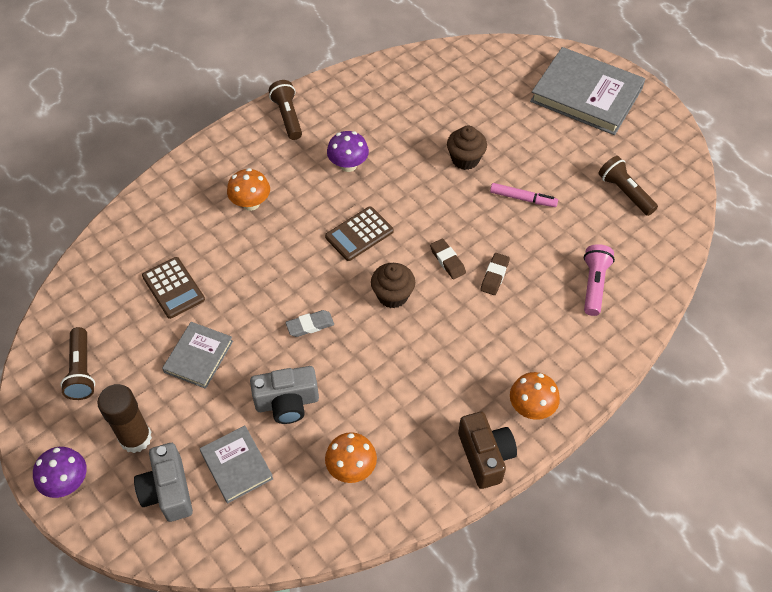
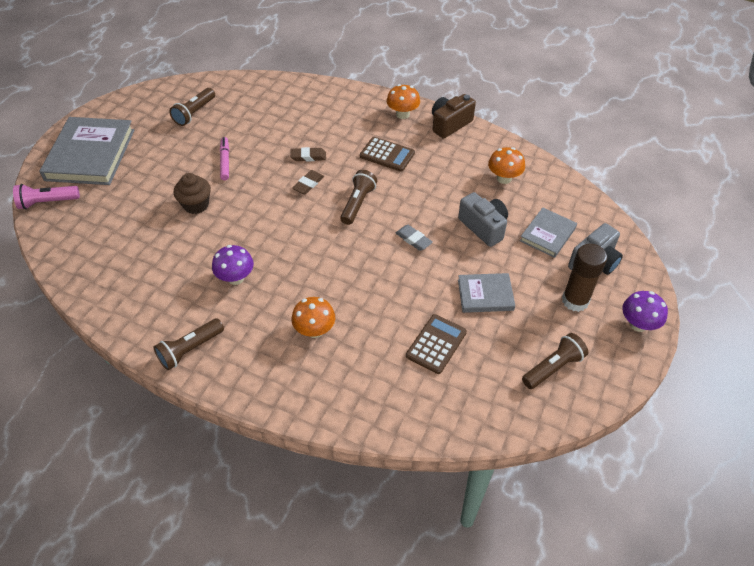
camera: 115 degrees left, 5 degrees down
brown calculator [325,206,394,261] -> brown calculator moved to [360,137,415,172]
brown cupcake [371,263,415,308] -> brown flashlight [340,170,377,225]
pink flashlight [584,244,615,316] -> pink flashlight moved to [13,184,80,209]

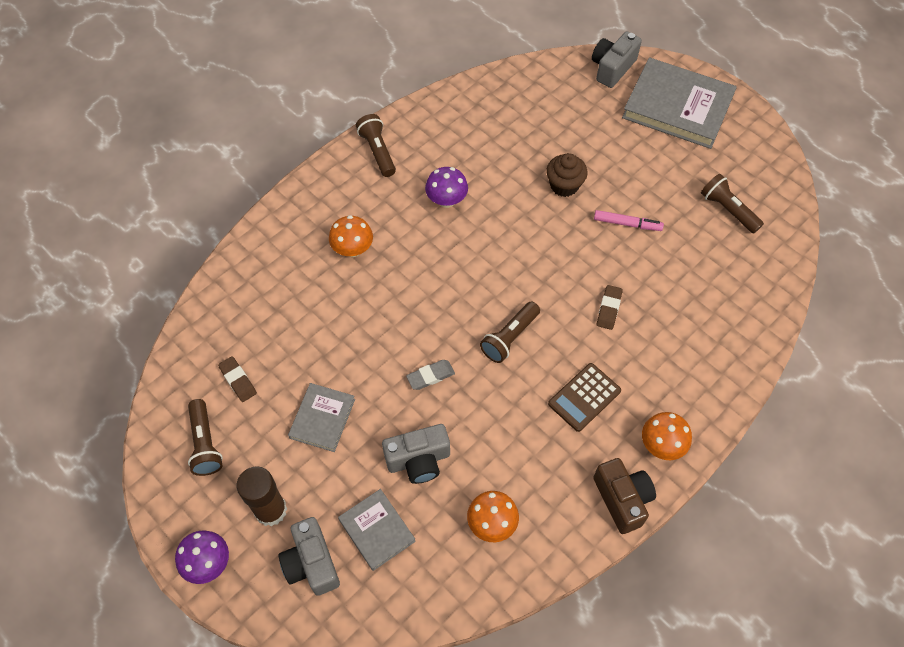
camera: 110 degrees right, 10 degrees up
pink flashlight [13,184,80,209] -> grey camera [592,31,642,88]
brown eraser [292,170,324,195] -> brown eraser moved to [218,356,257,402]
brown flashlight [340,170,377,225] -> brown flashlight turned 90 degrees clockwise [480,302,540,363]
brown calculator [406,314,467,374] -> none

